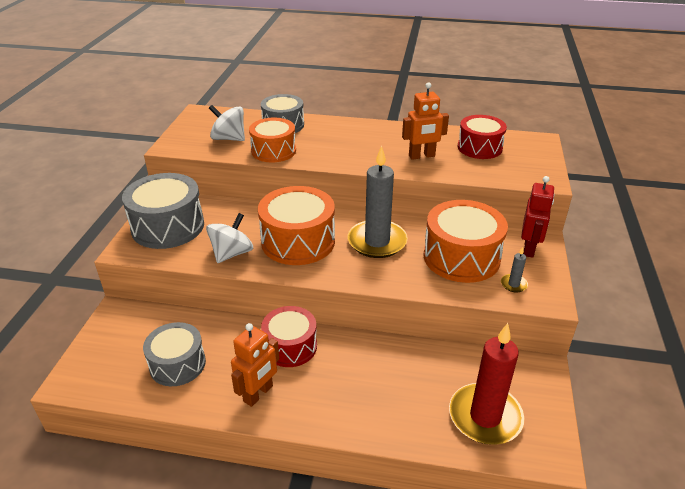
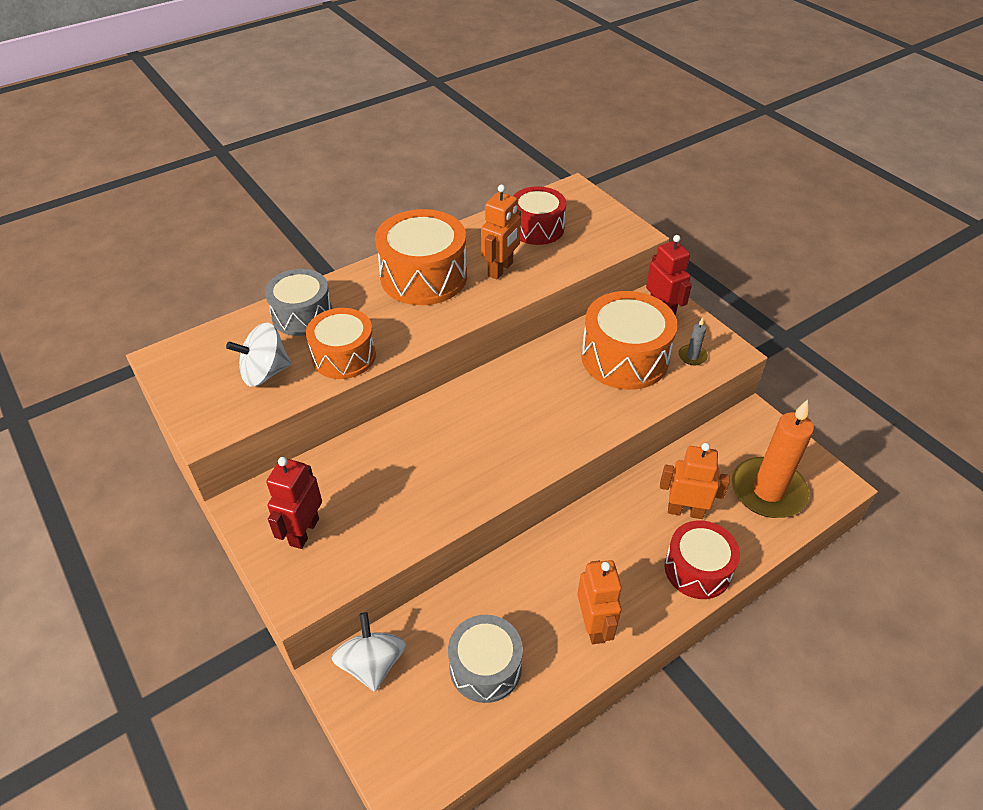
camera: 45 degrees left, 10 degrees up
grey drum [122,173,204,249] -> red robot [266,457,322,549]
white spinning top [206,213,253,263] -> white spinning top moved to [332,612,406,692]
orange drum [258,186,335,265] -> orange drum moved to [375,209,467,305]
red drum [261,306,317,367] -> red drum moved to [665,521,740,599]
grey candle [347,146,408,258] -> none
red candle [449,323,525,445] -> orange candle [732,400,814,518]
none -> orange robot [660,443,730,519]

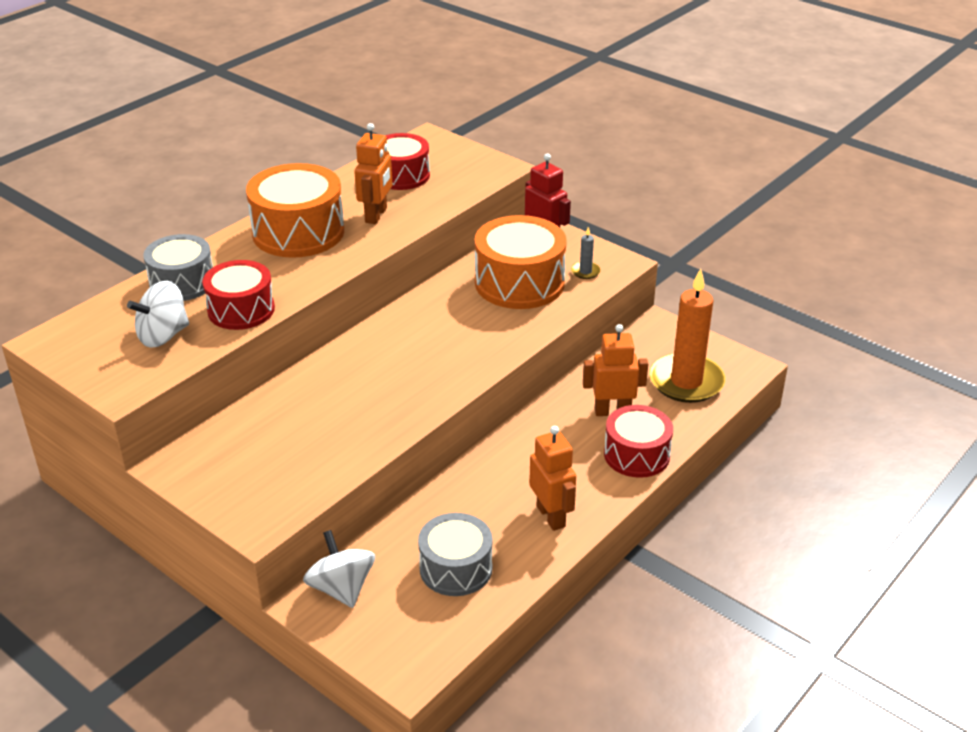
camera: 15 degrees left, 10 degrees down
red robot [266,457,322,549] -> none
orange drum [306,308,376,379] -> red drum [202,260,275,330]

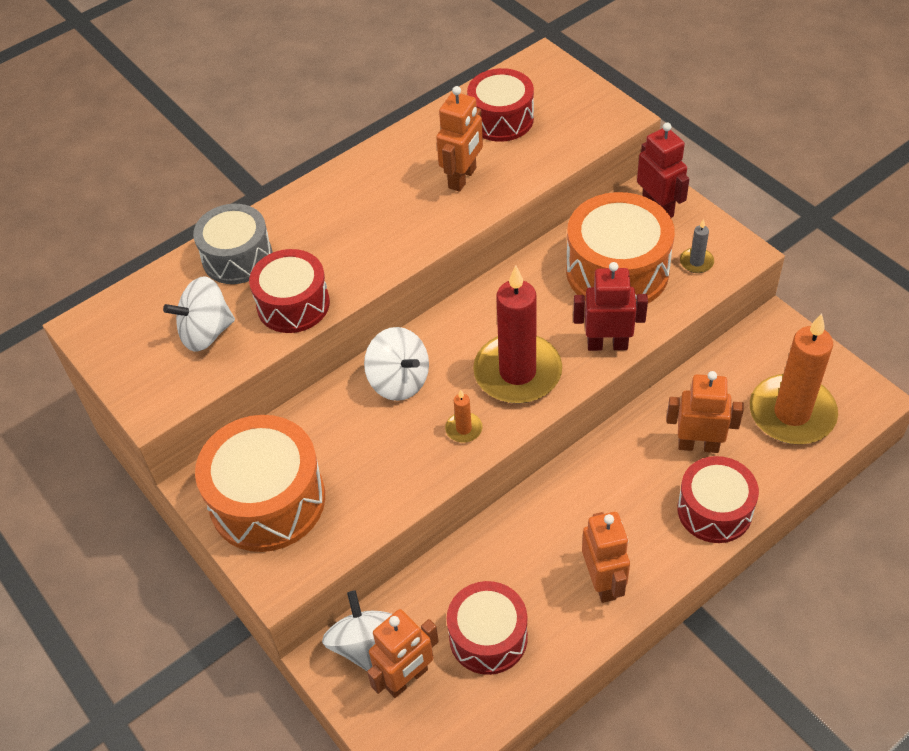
camera: 15 degrees right, 15 degrees up
orange drum [246,163,344,258] -> orange drum moved to [195,415,325,552]
grey drum [418,513,493,596] -> red drum [447,581,528,675]
none -> white spinning top [364,327,429,401]
none -> orange robot [367,609,439,698]
none -> orange candle [445,390,483,443]
none -> red candle [473,265,562,404]
none -> red robot [573,262,648,351]

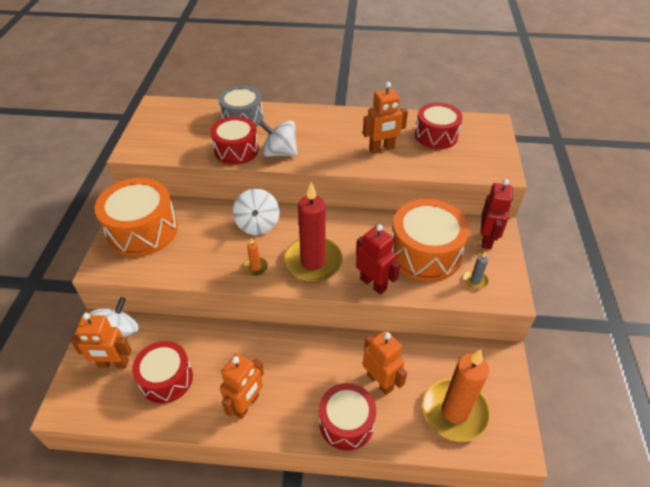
camera: 40 degrees right, 5 degrees down
white spinning top [163,276,235,352] -> white spinning top moved to [259,121,297,157]

